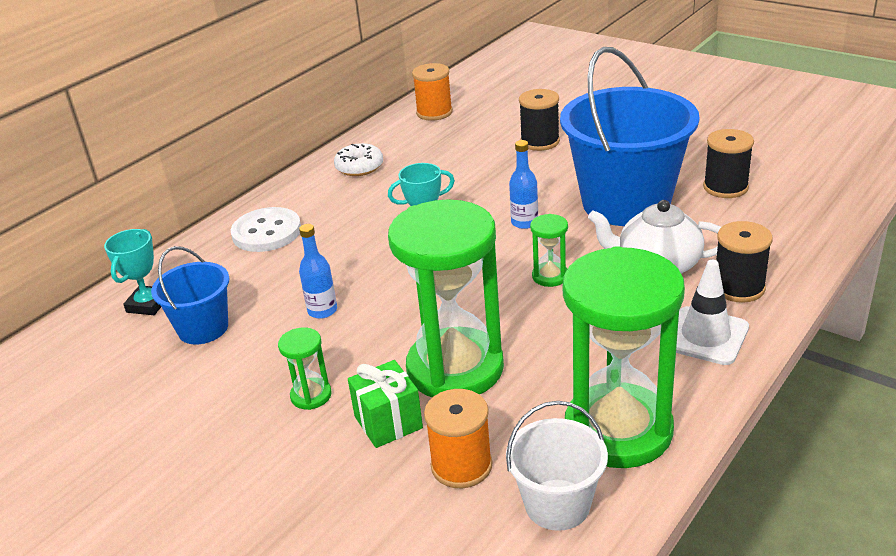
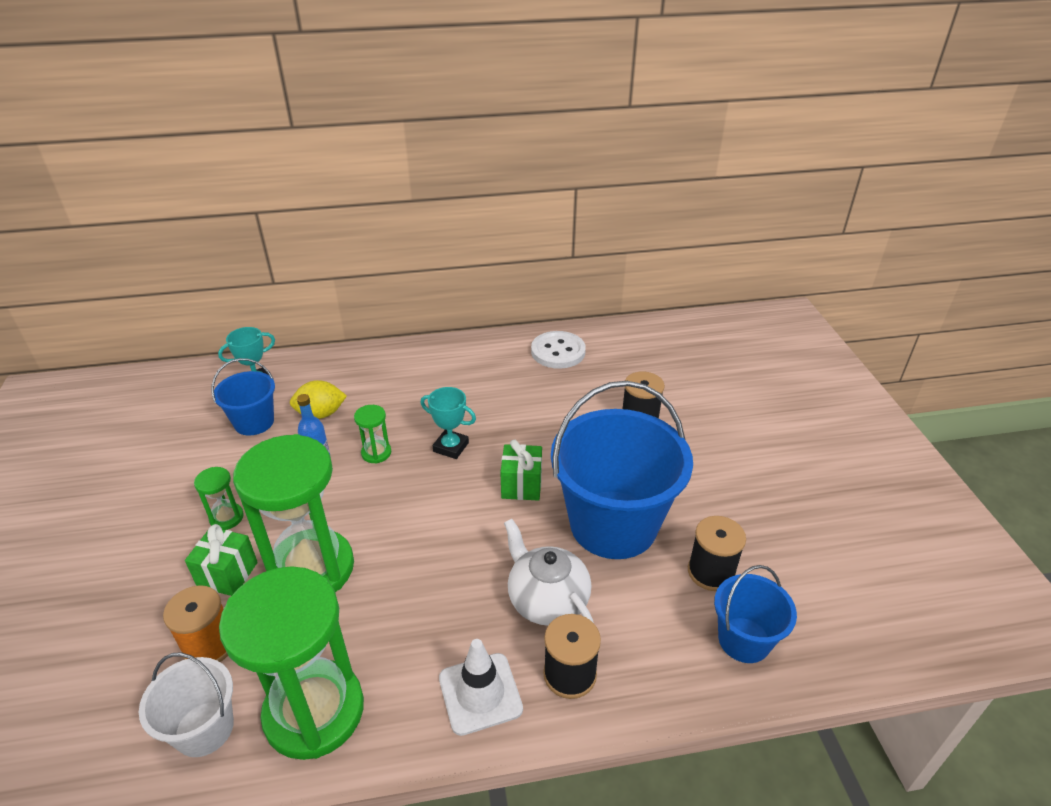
camera: 40 degrees right, 5 degrees up
white button [231,207,301,252] -> white button moved to [531,331,586,369]
white donut [334,143,383,176] -> none
orange spool [412,63,453,121] -> none
blue bottle [509,140,538,229] -> green gift [500,439,542,501]
green hourglass [530,214,568,287] -> green hourglass moved to [354,405,391,464]
none -> yellow lemon [290,380,347,419]
none -> blue bucket [714,565,797,663]

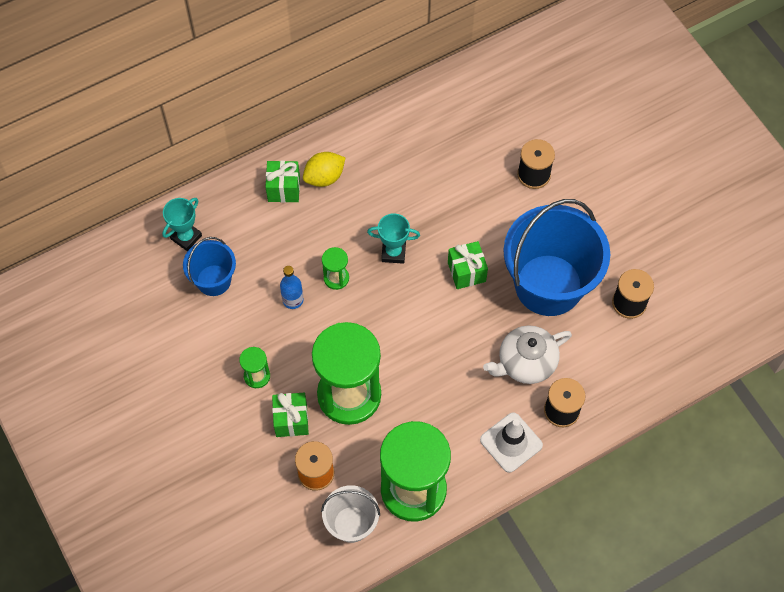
camera: 20 degrees left, 25 degrees up
yellow lemon [290,380,347,419] -> yellow lemon moved to [303,152,345,187]
white teapot [504,519,594,626] -> white teapot turned 60 degrees counterclockwise [483,325,572,384]
white button [531,331,586,369] -> none
blue bucket [714,565,797,663] -> none
none -> green gift [266,161,300,203]

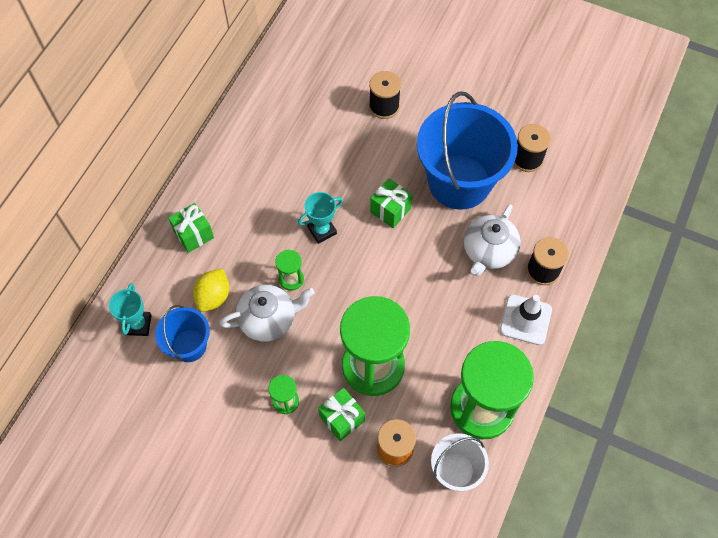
camera: 35 degrees left, 0 degrees up
blue bottle [280,266,304,309] -> white teapot [219,285,315,342]
yellow lemon [303,152,345,187] -> yellow lemon moved to [193,269,229,312]

